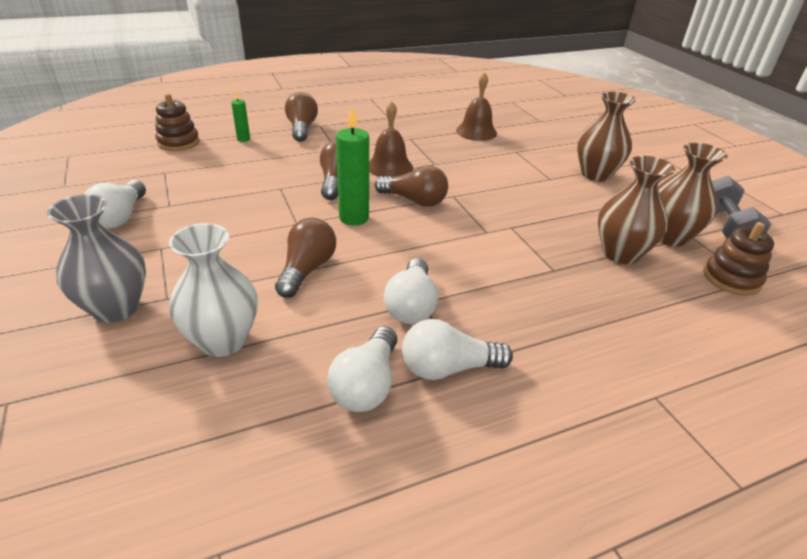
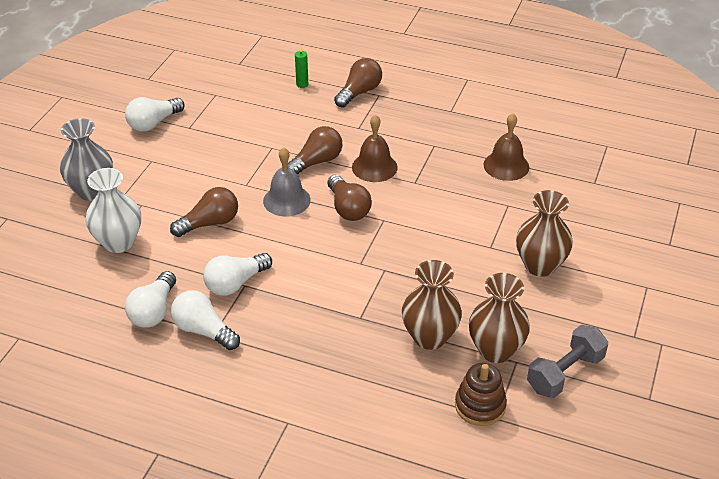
camera: 45 degrees right, 5 degrees up
brown stacking toy [156,94,199,151] -> none
white light bulb [327,326,397,412] -> white light bulb turned 45 degrees counterclockwise [125,271,176,328]
green candle [336,107,369,226] -> grey bell [263,147,311,217]

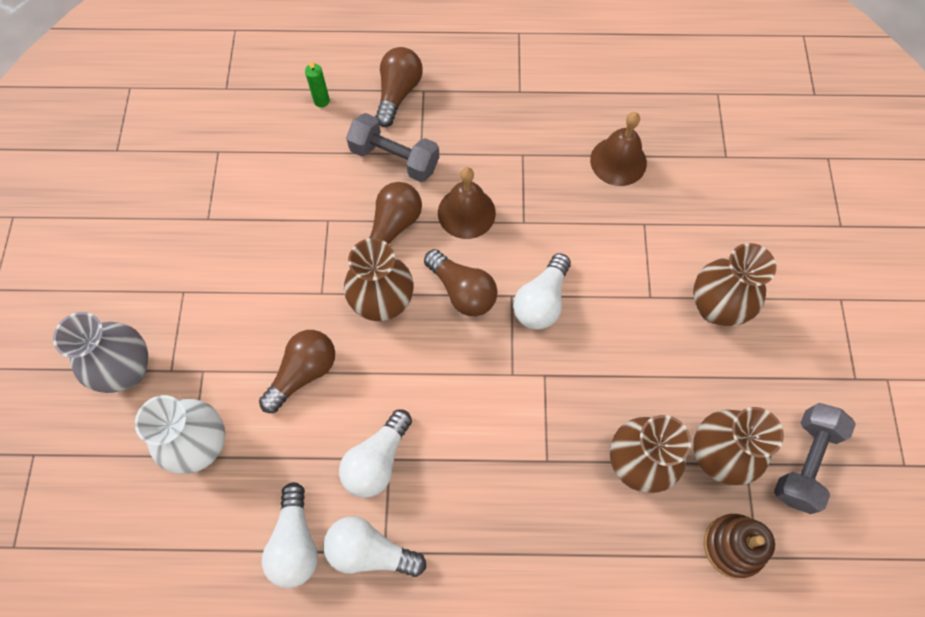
camera: 20 degrees left, 25 degrees up
white light bulb [125,97,185,132] -> white light bulb moved to [513,253,571,330]
grey bell [263,147,311,217] -> brown vase [344,238,414,321]
none -> grey dumbbell [346,113,439,182]

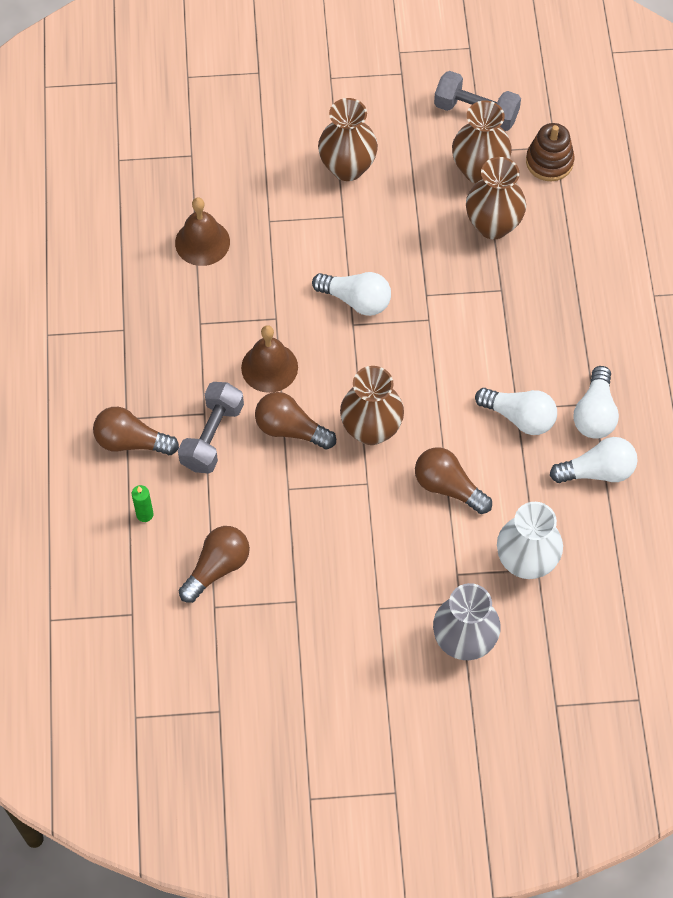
camera: 95 degrees left, 5 degrees down
brown light bulb [424,249,497,316] -> brown light bulb moved to [179,526,250,603]

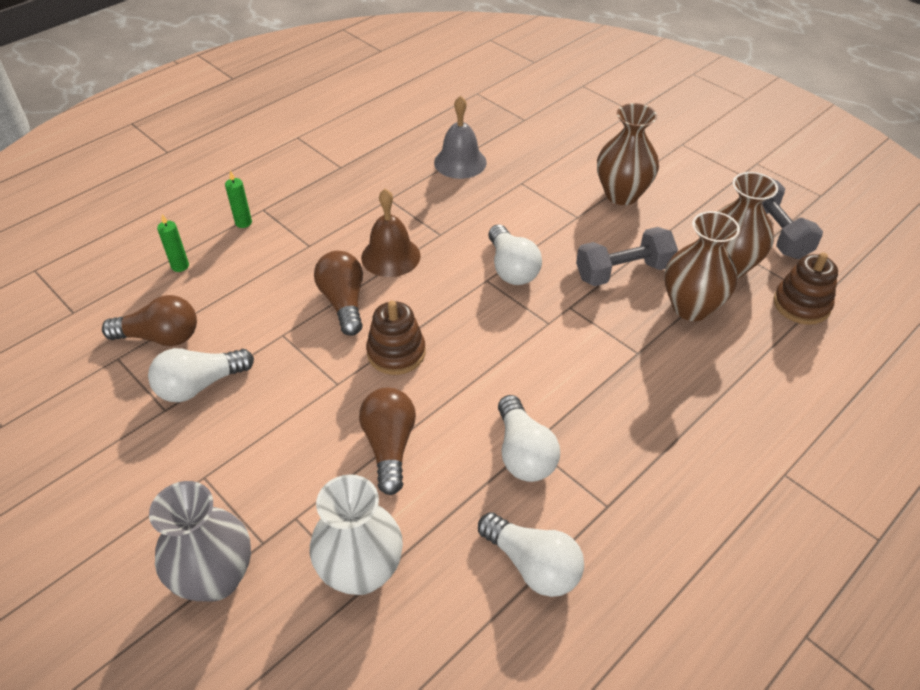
camera: 50 degrees right, 15 degrees down
brown light bulb [93,407,179,455] -> green candle [225,171,252,228]
brown bell [175,197,230,266] -> grey bell [434,96,487,179]
grey dumbbell [178,382,244,473] -> grey dumbbell moved to [576,227,678,286]
brown vase [340,366,404,445] -> brown stacking toy [366,301,425,375]
white light bulb [573,366,619,439] -> white light bulb moved to [148,348,254,402]

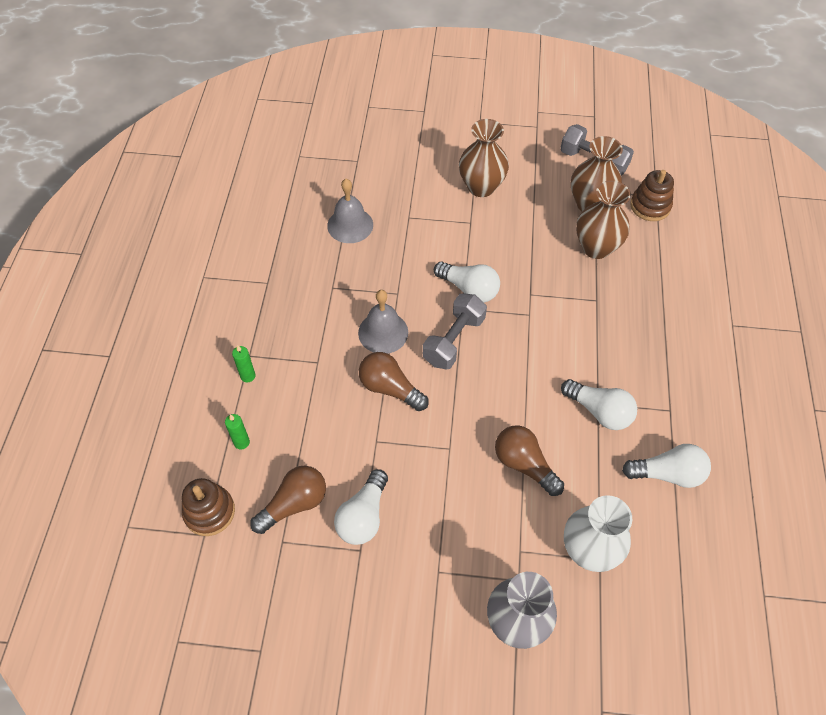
camera: 40 degrees left, 10 degrees up
brown bell [361,189,421,277] -> grey bell [358,290,408,354]
brown stacking toy [366,301,425,375] -> brown stacking toy moved to [182,478,235,536]
grey dumbbell [576,227,678,286] -> grey dumbbell moved to [423,293,487,370]

